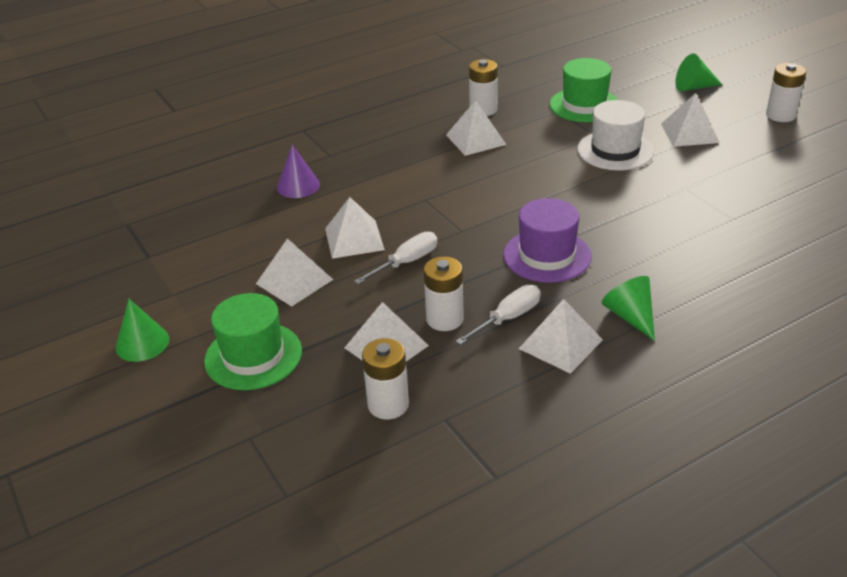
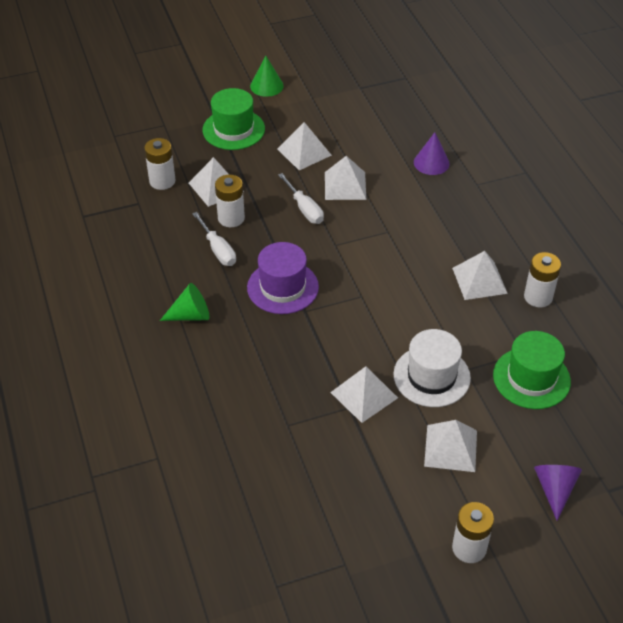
camera: 100 degrees right, 10 degrees up
white pyramid [519,299,603,374] -> white pyramid moved to [330,366,398,423]
green cone [675,54,722,92] -> purple cone [534,465,582,520]

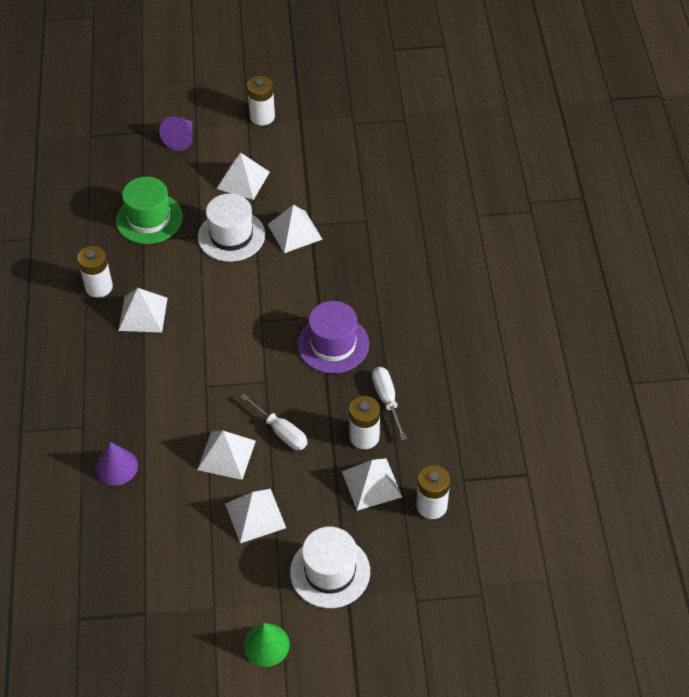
camera: 165 degrees left, 5 degrees up
green cone [160,283,209,321] -> none
green hat [203,88,265,150] -> white hat [290,527,370,608]
white screwdriver [278,173,324,224] -> white screwdriver turned 150 degrees clockwise [240,394,308,450]

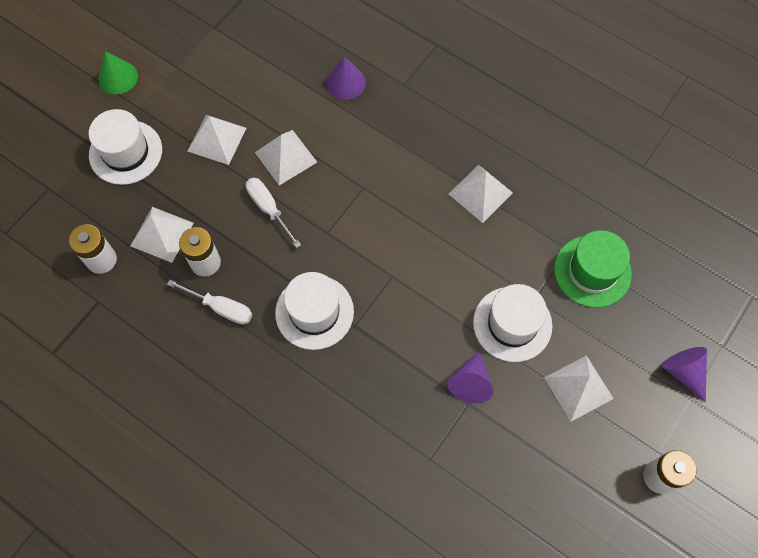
camera: 130 degrees right, 15 degrees up
white battery [78,246,113,298] -> none
white screwdriver [240,394,308,450] -> white screwdriver turned 60 degrees clockwise [246,178,301,248]
white pyramid [268,205,323,253] -> purple cone [447,351,493,403]
purple hat [298,301,369,373] -> white hat [275,272,354,350]

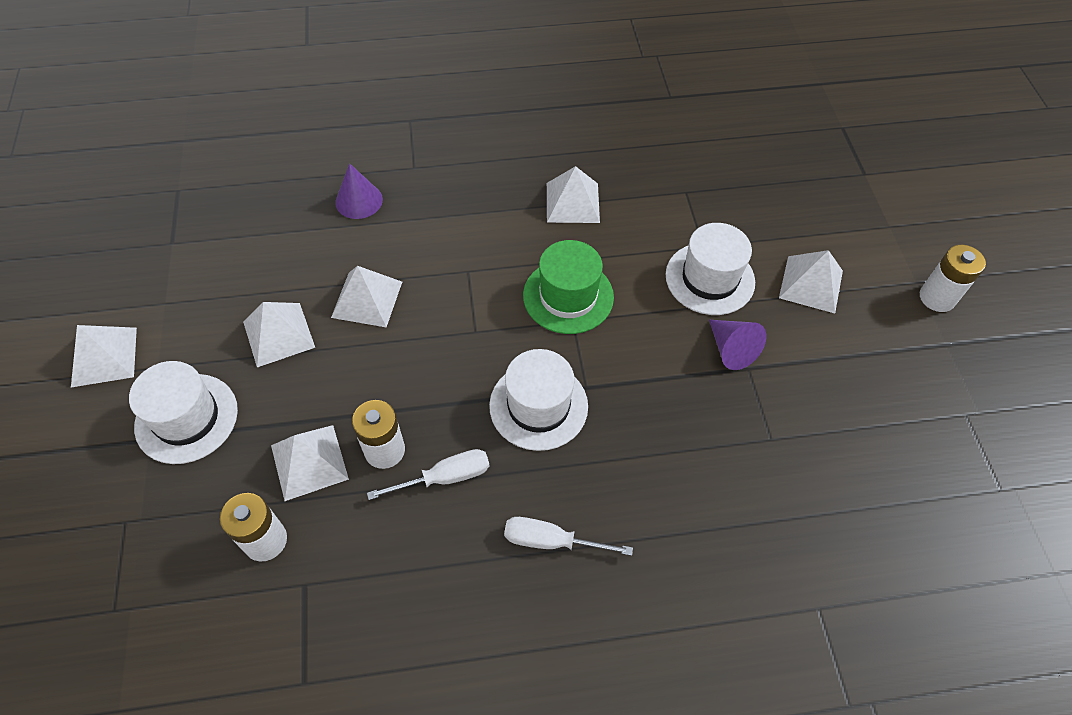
camera: 45 degrees left, 10 degrees down
green cone [98,51,138,94] -> white pyramid [71,325,137,388]
white screwdriver [246,178,301,248] -> white screwdriver moved to [504,517,633,556]
green hat [554,230,632,308] -> green hat moved to [523,240,614,334]
purple cone [662,347,707,402] -> none

